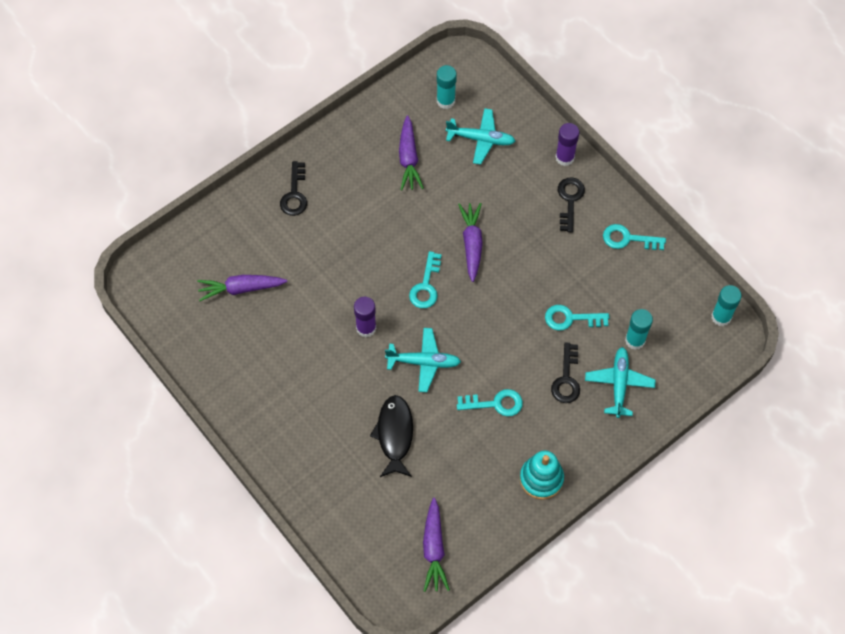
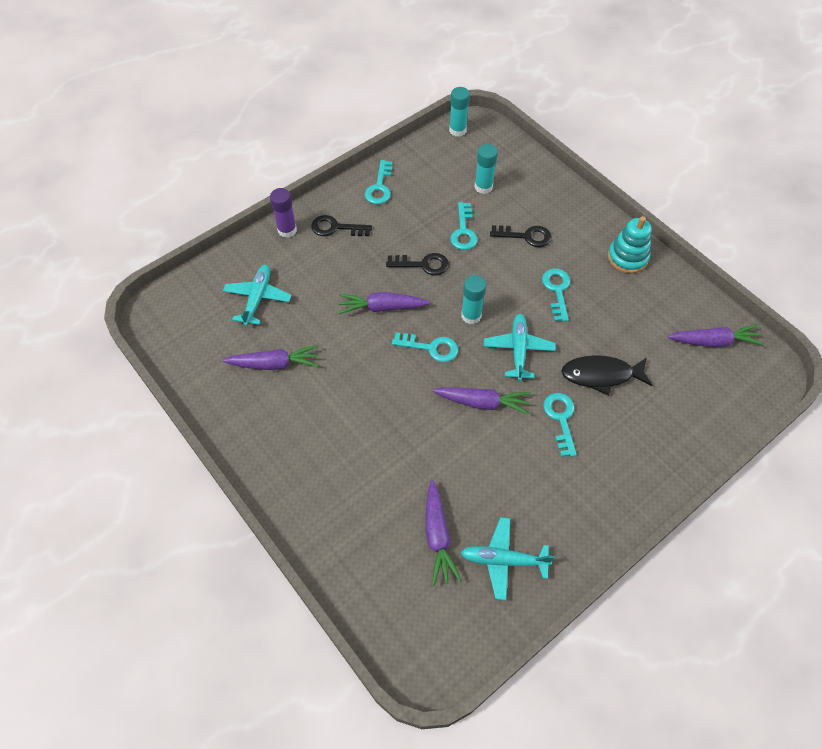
camera: 90 degrees left, 5 degrees down
black key [280,161,307,216] -> black key moved to [386,253,449,275]
purple glue stick [354,296,376,337] -> purple carrot [432,387,531,415]
turquoise glue stick [437,65,457,109] -> turquoise glue stick moved to [461,275,486,324]
turquoise plane [585,347,656,418] -> turquoise plane moved to [461,517,555,600]
none -> turquoise key [543,393,577,457]

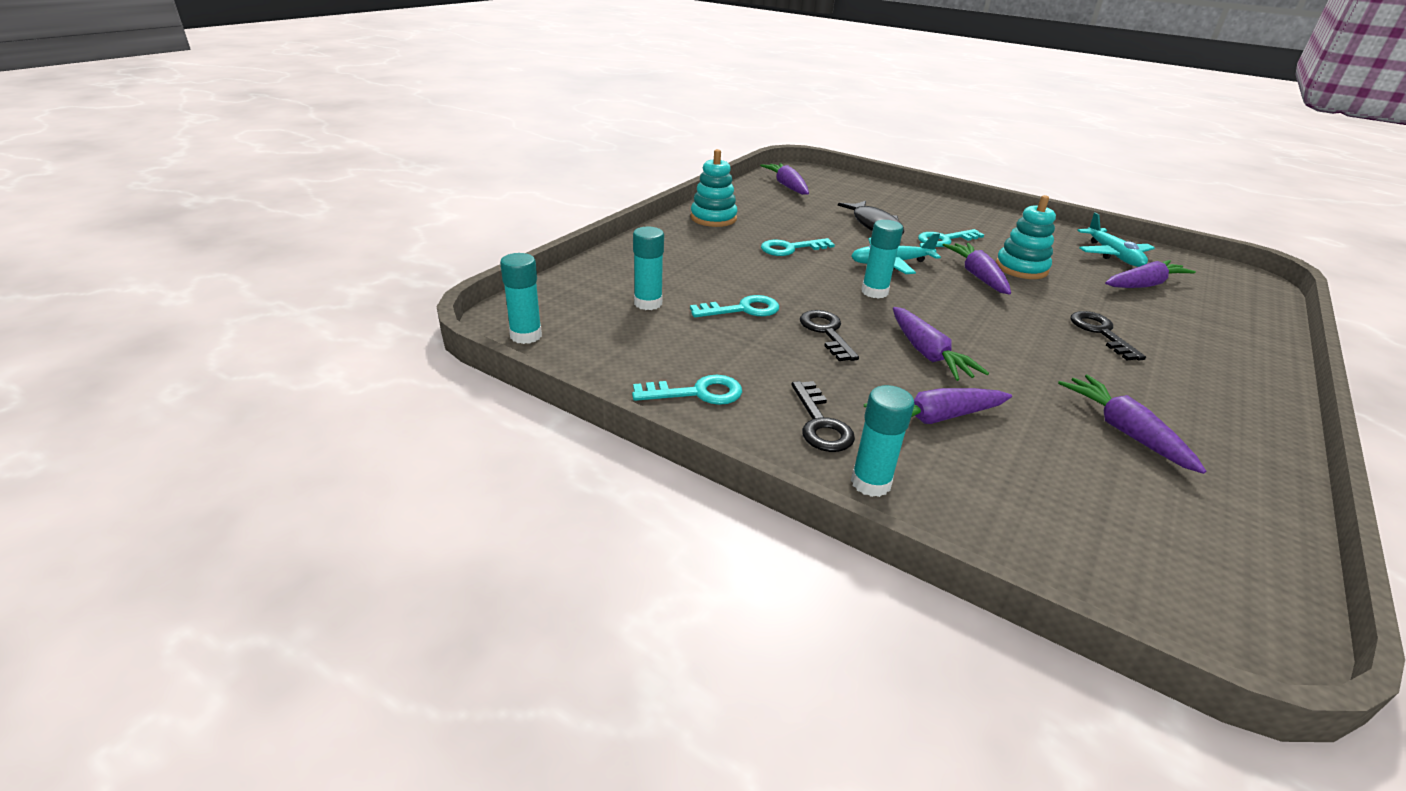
camera: 110 degrees left, 25 degrees down
turquoise plane [223,265,292,326] -> none
purple glue stick [270,188,297,238] -> turquoise glue stick [851,385,915,497]
turquoise key [392,332,458,362] -> none
black key [490,225,552,247] -> black key moved to [1070,311,1146,361]
none -> purple carrot [864,388,1012,424]
none -> turquoise stacking toy [996,195,1056,279]

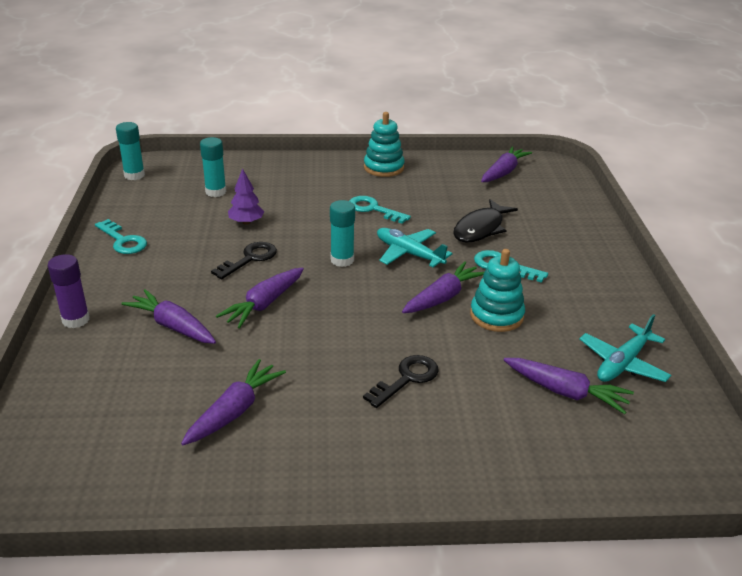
camera: 55 degrees right, 0 degrees up
turquoise key [690,295,779,317] -> purple tree [228,168,264,225]
black key [791,381,855,452] -> none
turquoise glue stick [851,385,915,497] -> purple glue stick [48,254,90,328]

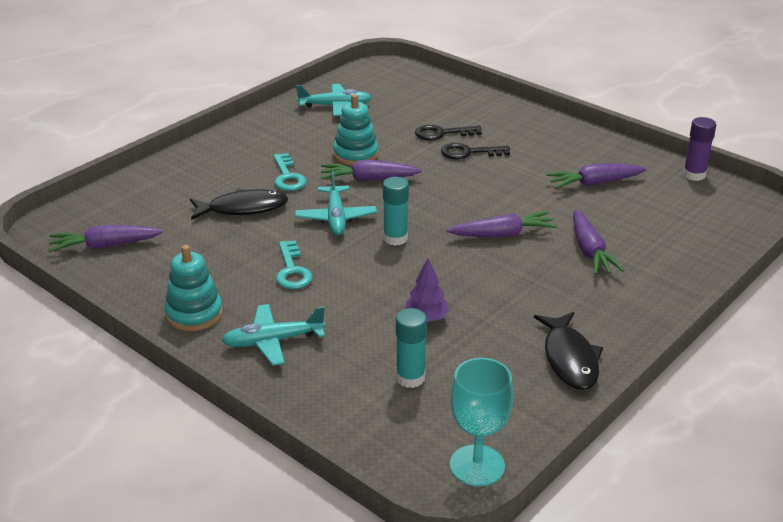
camera: 135 degrees left, 0 degrees up
purple glue stick [48,254,90,328] -> purple glue stick moved to [683,117,716,181]
turquoise key [95,219,147,254] -> black fish [534,312,603,390]
turquoise glue stick [116,122,145,180] -> turquoise goblet [450,358,513,486]
black key [211,242,277,279] -> black key moved to [415,125,482,141]
purple carrot [504,358,634,414] -> none
none -> turquoise plane [221,304,326,366]

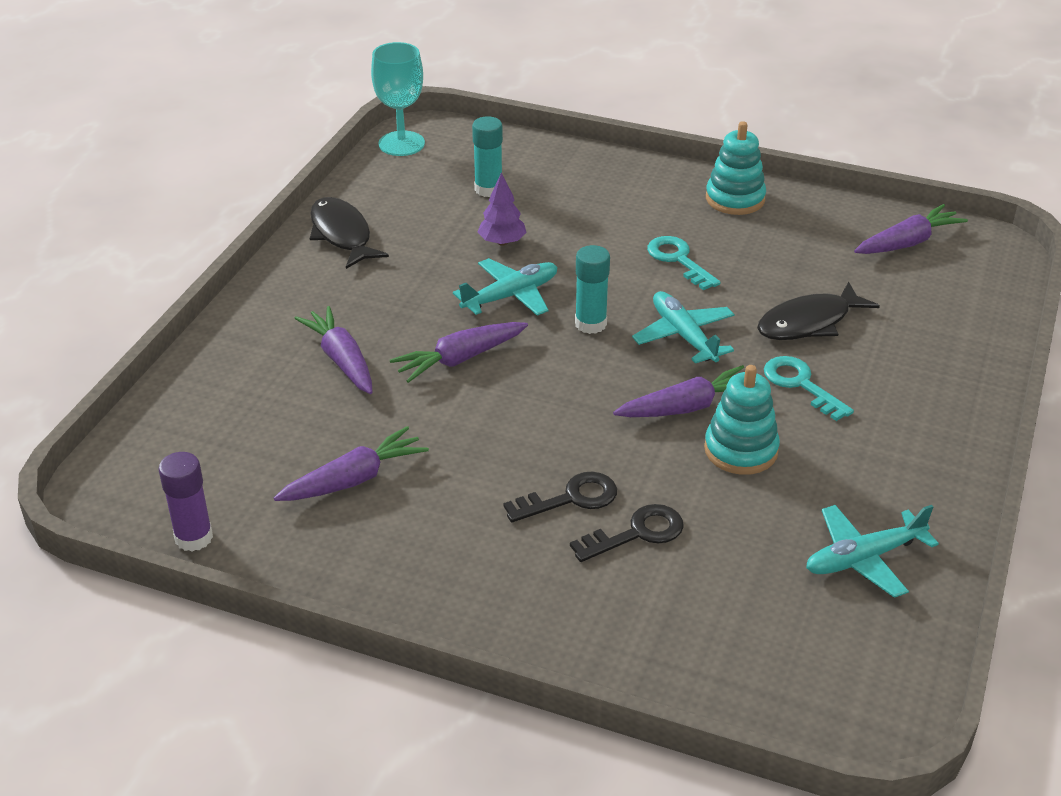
camera: 160 degrees right, 5 degrees up
turquoise plane [221,304,326,366] -> turquoise plane moved to [453,258,557,316]

